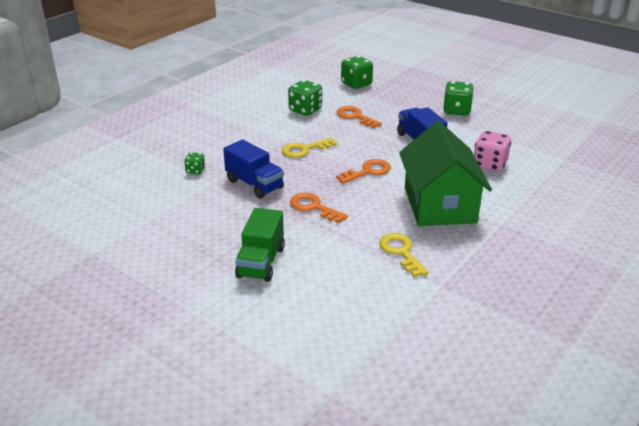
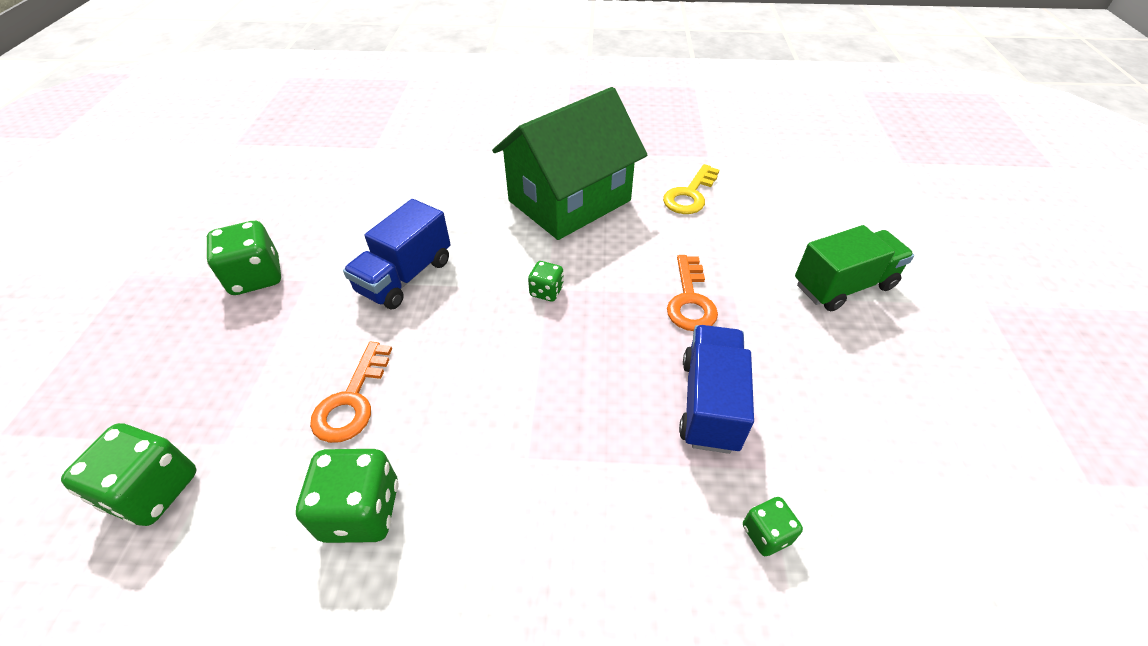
camera: 125 degrees left, 15 degrees up
yellow key [282,138,337,158] -> none
orange key [336,159,391,184] -> green dice [528,261,564,302]
pink dice [474,131,511,172] -> none

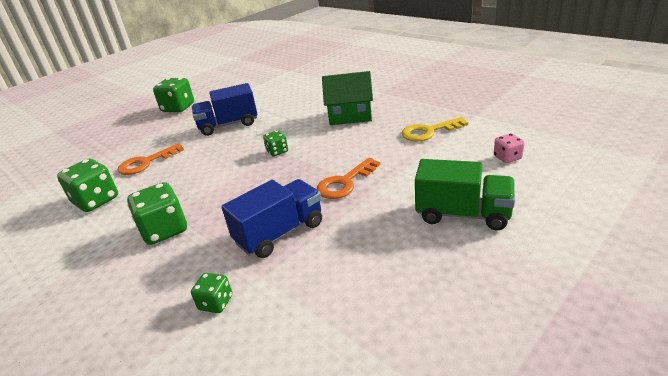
camera: 45 degrees right, 15 degrees down
green dice [61,423,196,526] -> green dice moved to [127,182,187,245]
green house [492,87,647,240] -> green house [322,71,373,125], size x0.62
none -> pink dice [494,134,524,163]

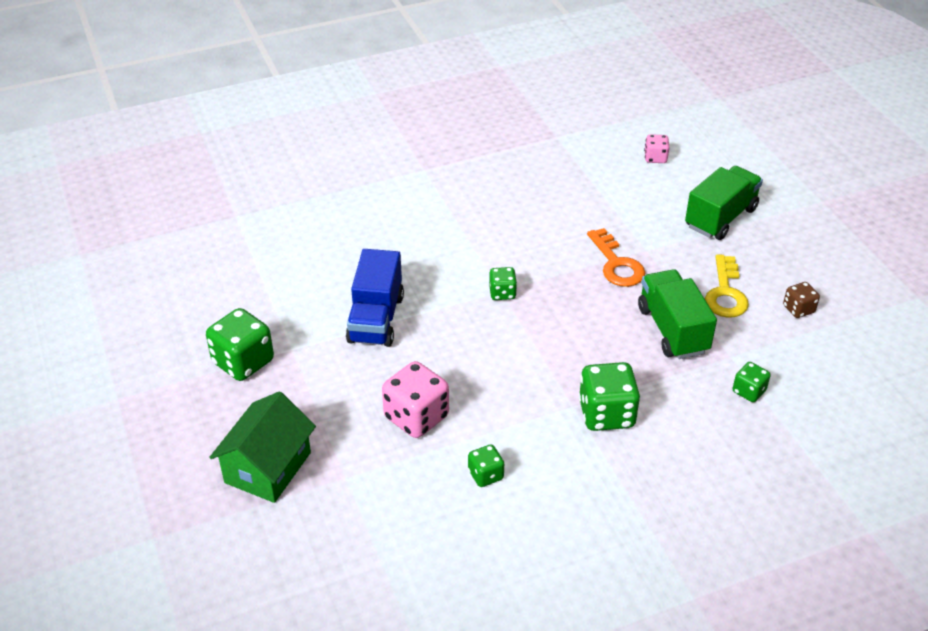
camera: 70 degrees left, 10 degrees up
green dice [57,159,118,212] -> green dice [468,444,504,487], size x0.55
orange key [118,143,184,175] -> pink dice [382,361,449,438]
blue truck [221,179,322,258] -> green truck [638,269,717,359]
green house [322,71,373,125] -> green house moved to [209,391,316,503]
yellow key [402,117,468,142] -> yellow key moved to [705,254,749,318]
none -> brown dice [783,282,820,318]

